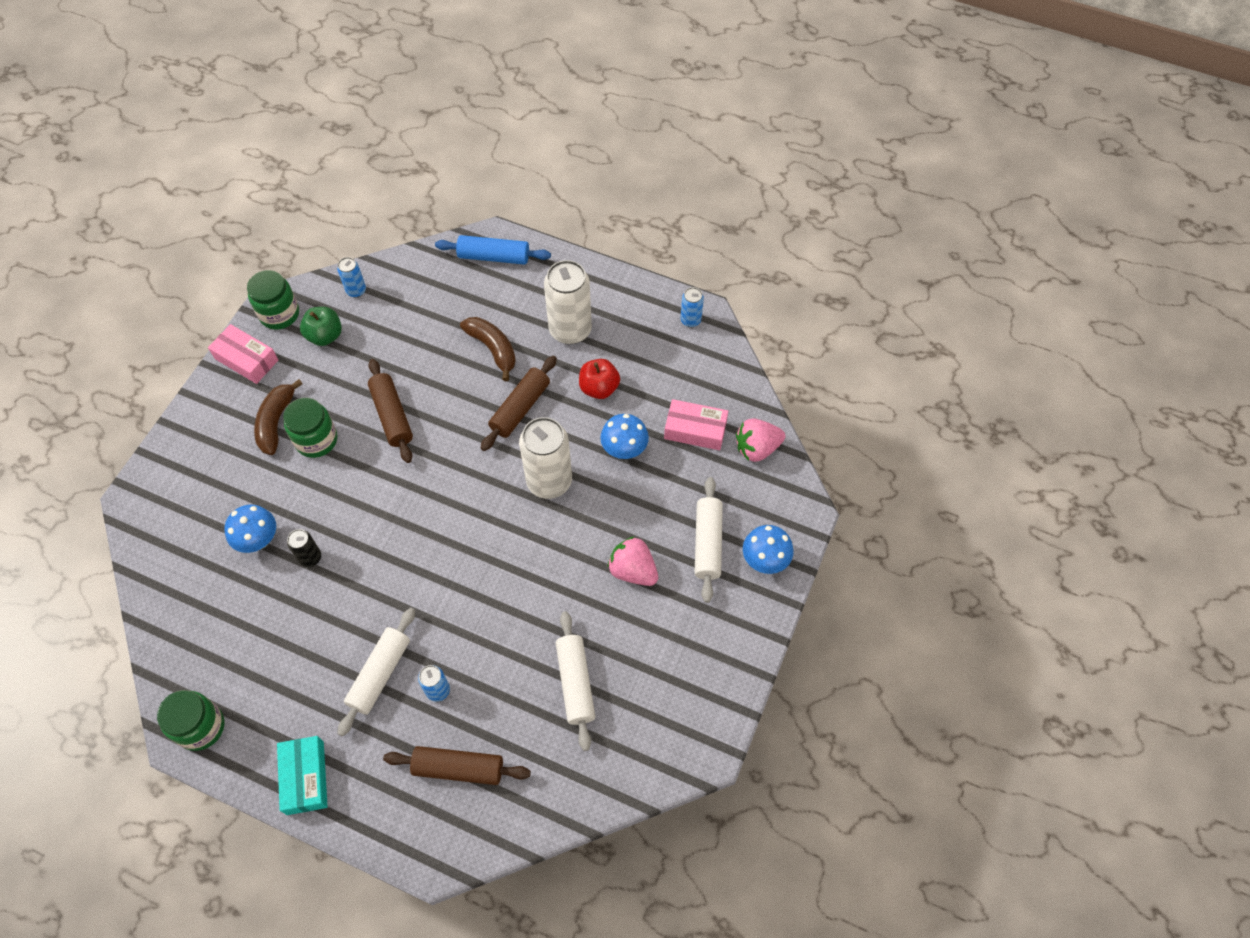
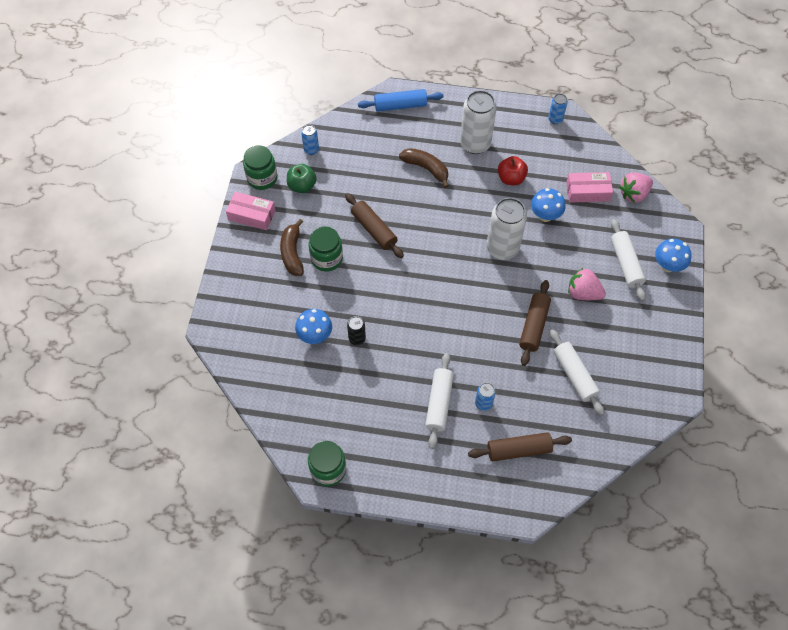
camera: 15 degrees left, 0 degrees up
turquoise box [277,736,328,815] -> none
brown rolling pin [481,356,557,451] -> brown rolling pin moved to [519,280,551,366]

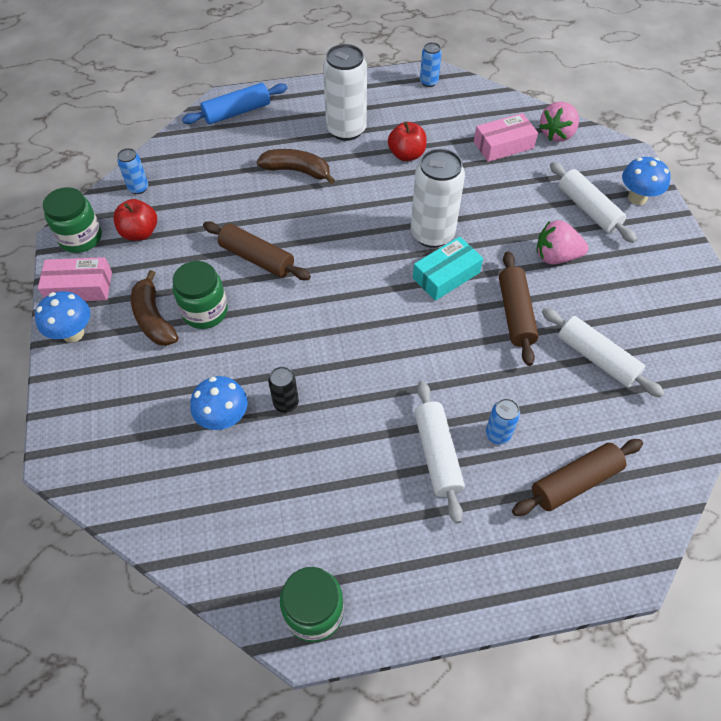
camera: 20 degrees left, 5 degrees down
green apple [287,164,317,193] -> red apple [113,199,157,241]
blue mushroom [531,188,566,222] -> blue mushroom moved to [35,291,90,343]
none -> turquoise box [413,236,483,301]

